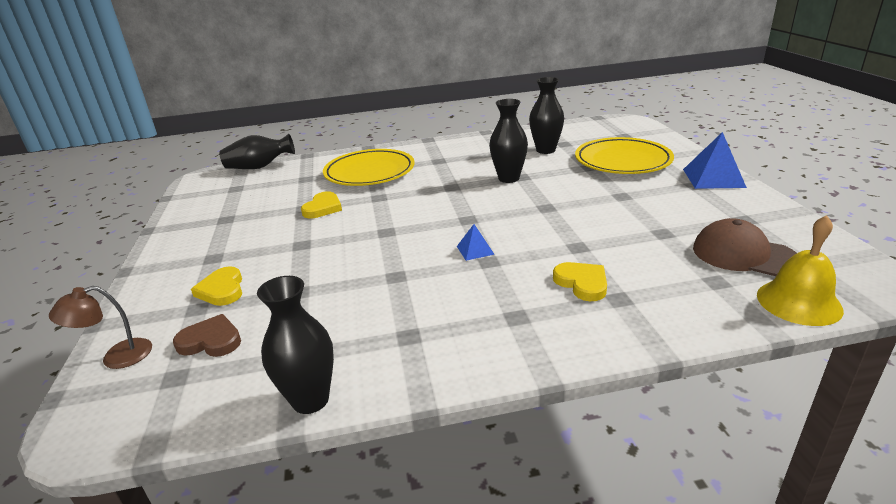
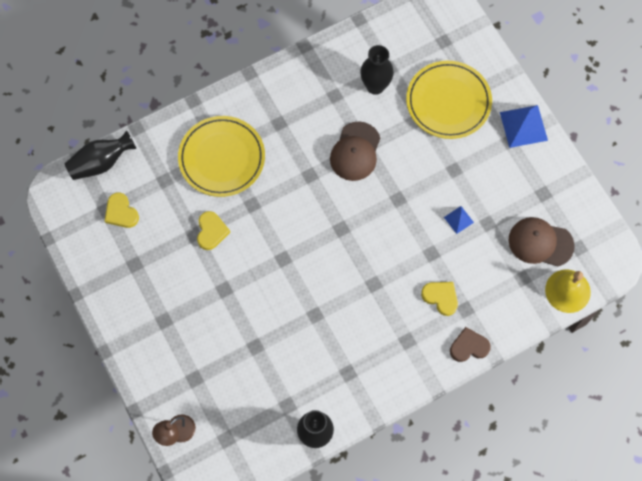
camera: 20 degrees left, 40 degrees up
brown heart [173,314,241,357] -> brown heart moved to [450,327,491,362]
yellow heart [191,266,242,306] -> yellow heart moved to [105,192,139,228]
blue pyramid [457,224,495,261] -> blue pyramid moved to [444,206,474,234]
black vase [489,99,528,183] -> brown cap [330,122,380,181]

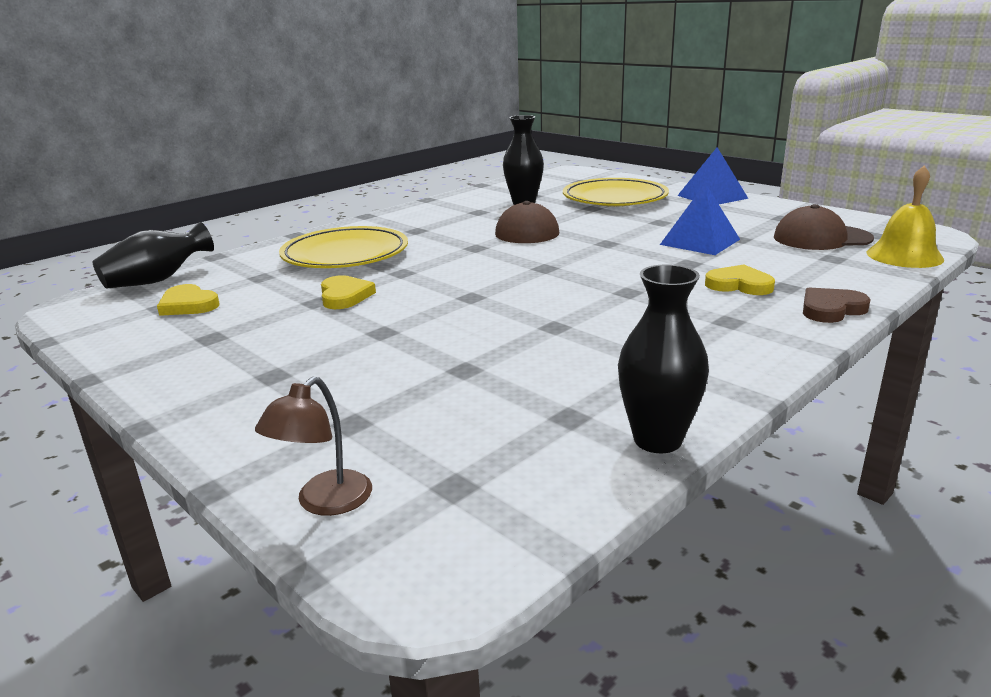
camera: 15 degrees left, 45 degrees down
blue pyramid [444,206,474,234] -> blue pyramid [660,183,740,255], size x1.88

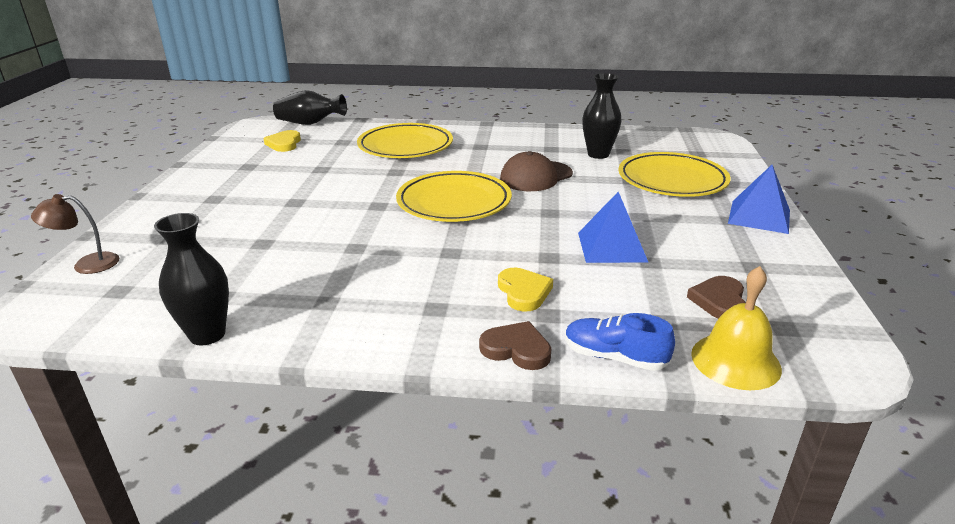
camera: 50 degrees right, 5 degrees up
yellow heart [321,275,376,309] -> none
brown cap [774,204,874,250] -> brown heart [687,276,746,319]
none -> yellow plate [396,171,512,222]
none -> blue shoe [565,313,675,371]

